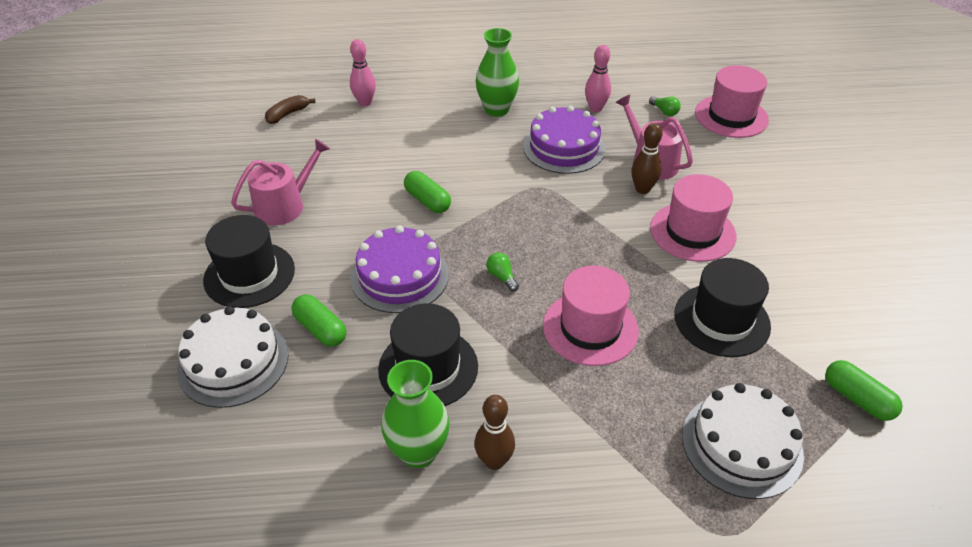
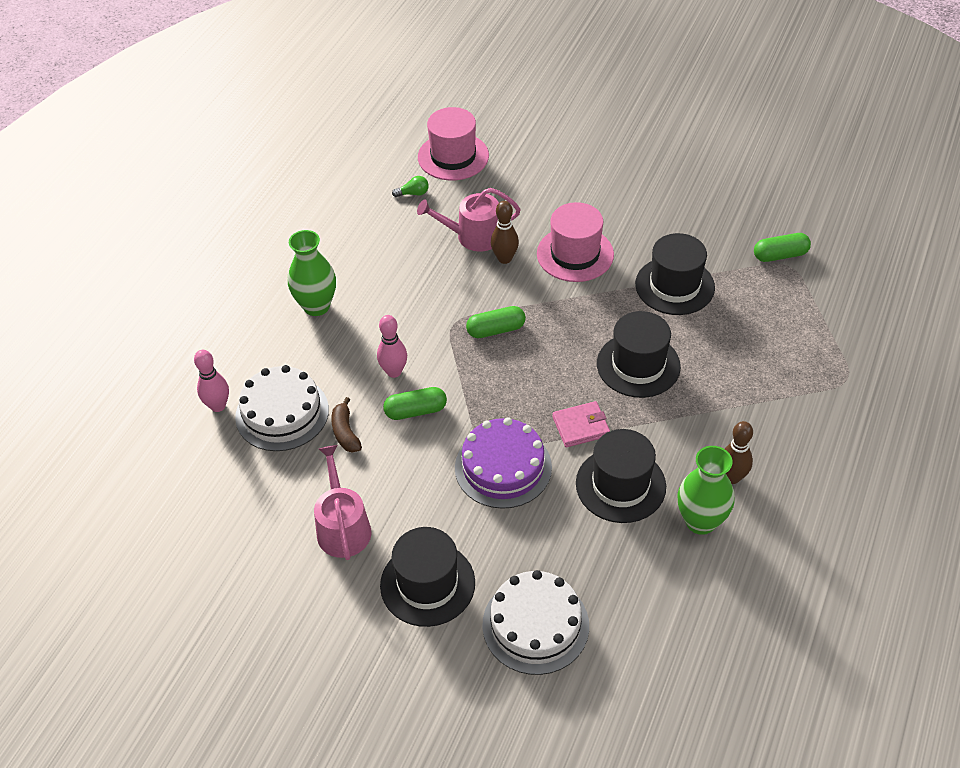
camera: 60 degrees left, 5 degrees up
brown banana [265,95,316,124] -> brown banana moved to [331,397,362,453]
green capsule [291,294,346,347] -> green capsule moved to [466,306,526,338]
green light bulb [487,252,519,292] -> none
purple cake [523,106,606,174] -> none
pink hat [543,266,639,366] -> black hat [597,311,681,398]
pink bowling pin [585,45,611,112] -> pink bowling pin moved to [377,315,407,378]
white cake [682,383,804,499] -> white cake moved to [235,365,329,451]
none -> pink wallet [552,401,610,447]

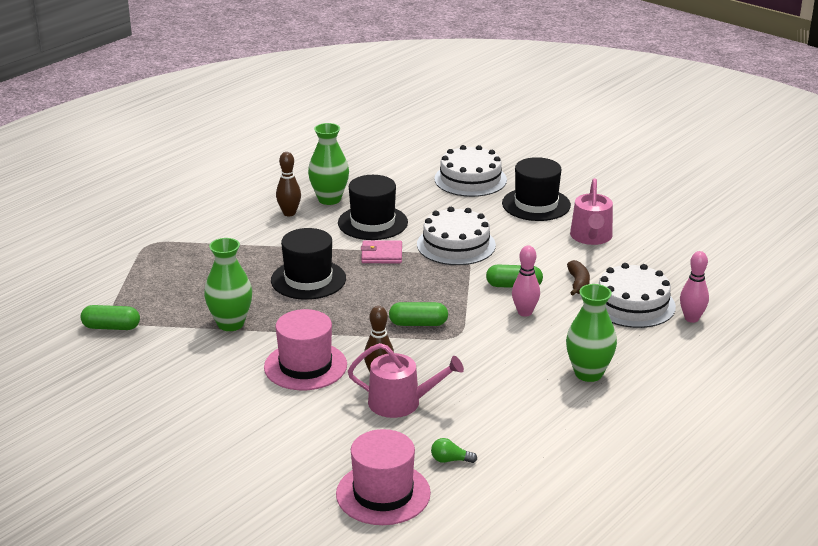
camera: 165 degrees left, 20 degrees down
purple cake [455,417,552,509] -> white cake [417,207,496,265]
black hat [635,233,715,315] -> green vase [204,238,252,331]

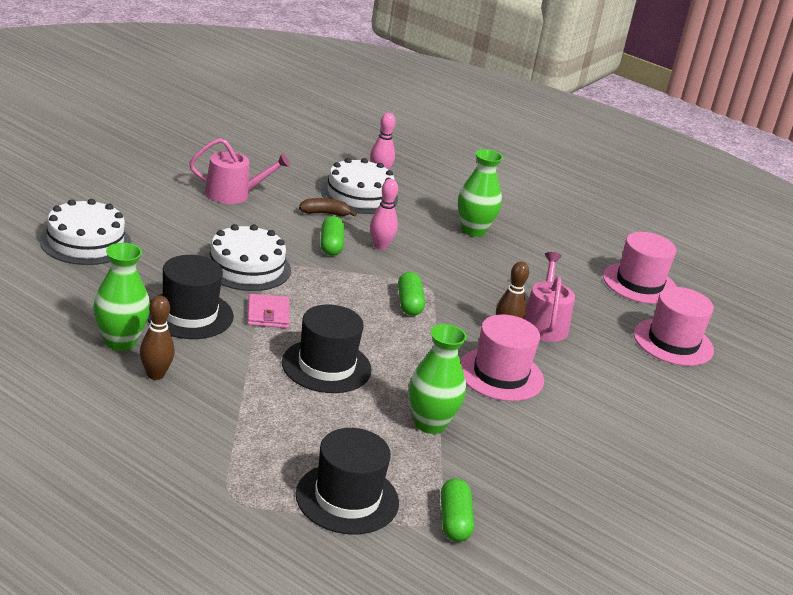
camera: 100 degrees left, 0 degrees up
green light bulb [431,438,477,463] -> none
black hat [502,157,571,221] -> black hat moved to [296,428,399,534]
none -> pink hat [603,232,677,304]

